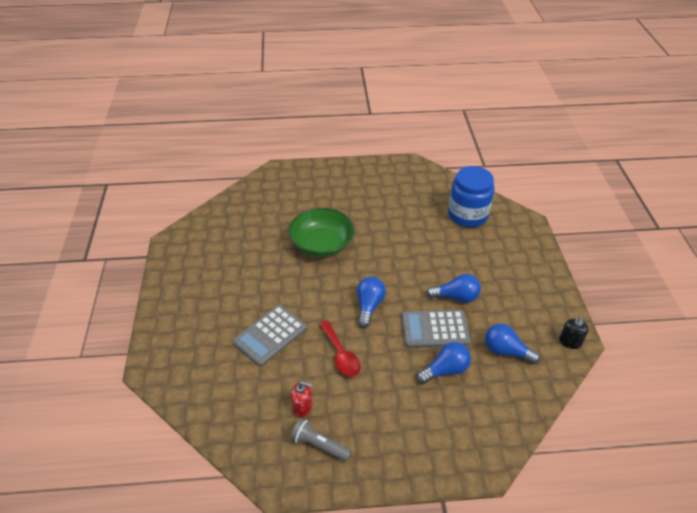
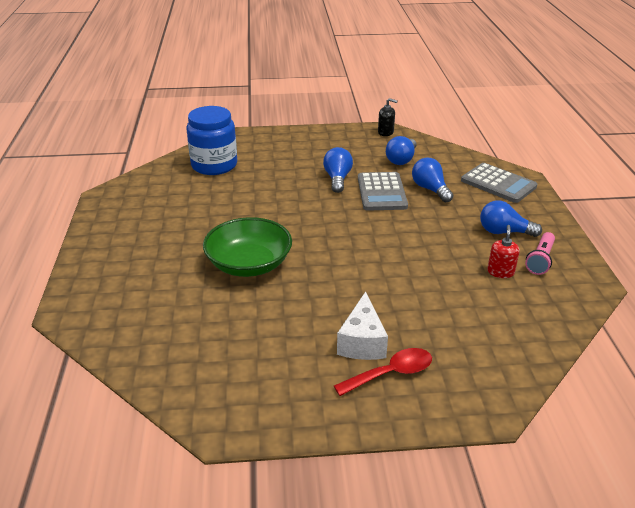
camera: 90 degrees left, 10 degrees down
grey calculator [233,305,307,366] -> grey calculator moved to [461,163,537,203]
grey flashlight [290,418,351,462] -> pink flashlight [525,232,555,275]
red spoon [319,320,361,377] -> red spoon moved to [334,348,432,396]
blue light bulb [357,277,386,328] -> blue light bulb moved to [480,201,542,237]
none -> white cheese [337,292,388,360]

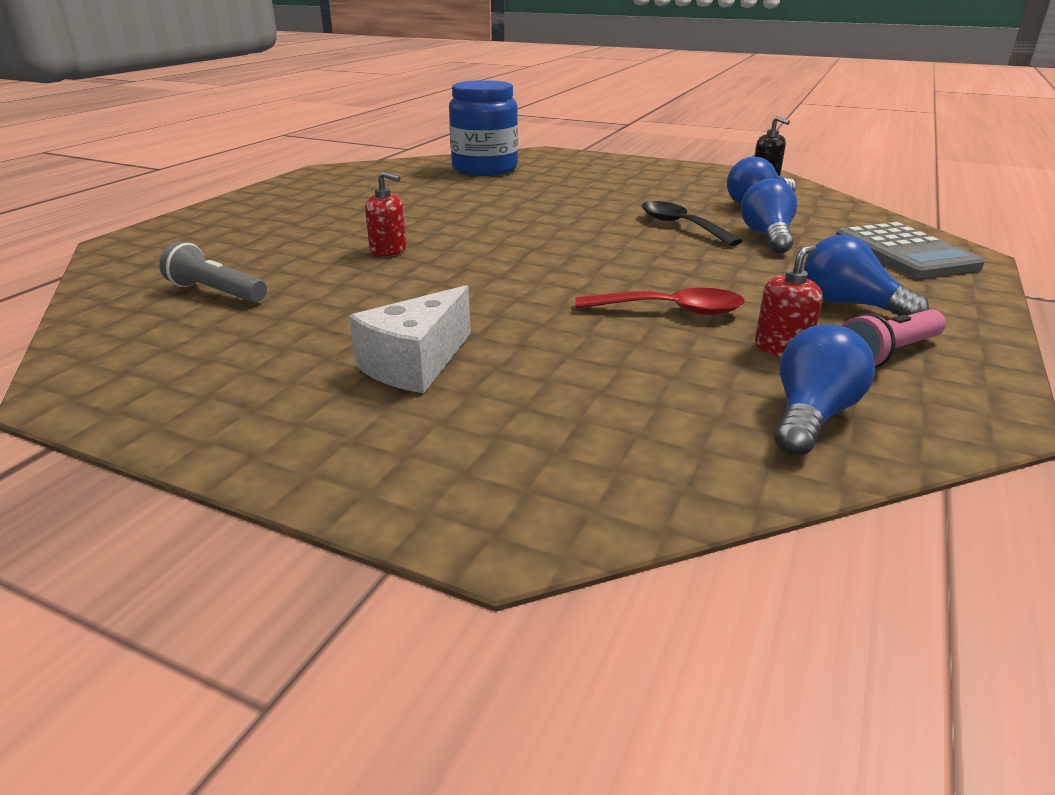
camera: 30 degrees right, 5 degrees down
green bowl [203,217,292,277] -> red soap dispenser [365,171,406,257]
blue light bulb [323,147,353,193] -> blue light bulb moved to [774,324,875,456]
red spoon [334,348,432,396] -> red spoon moved to [575,288,745,315]
grey calculator [358,172,408,211] -> black spoon [642,201,743,246]
none -> grey flashlight [159,242,267,303]

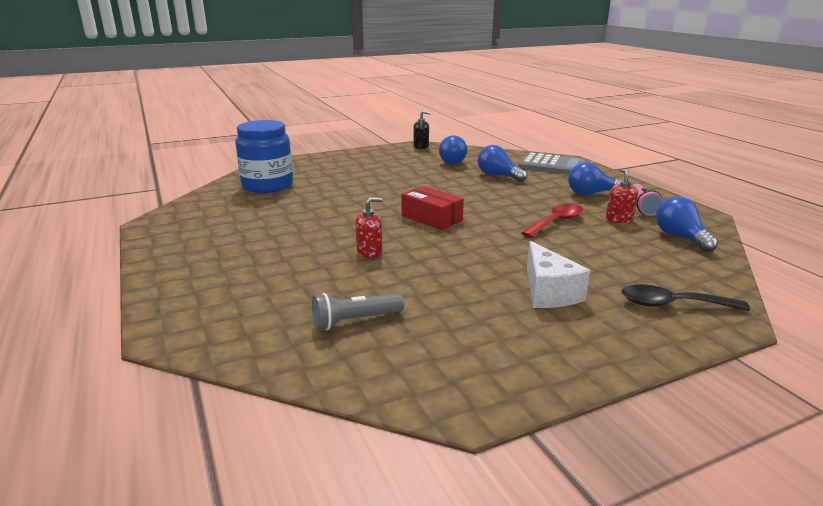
camera: 50 degrees left, 5 degrees down
black spoon [642,201,743,246] -> black spoon moved to [622,284,750,311]
none -> red box [401,186,464,230]

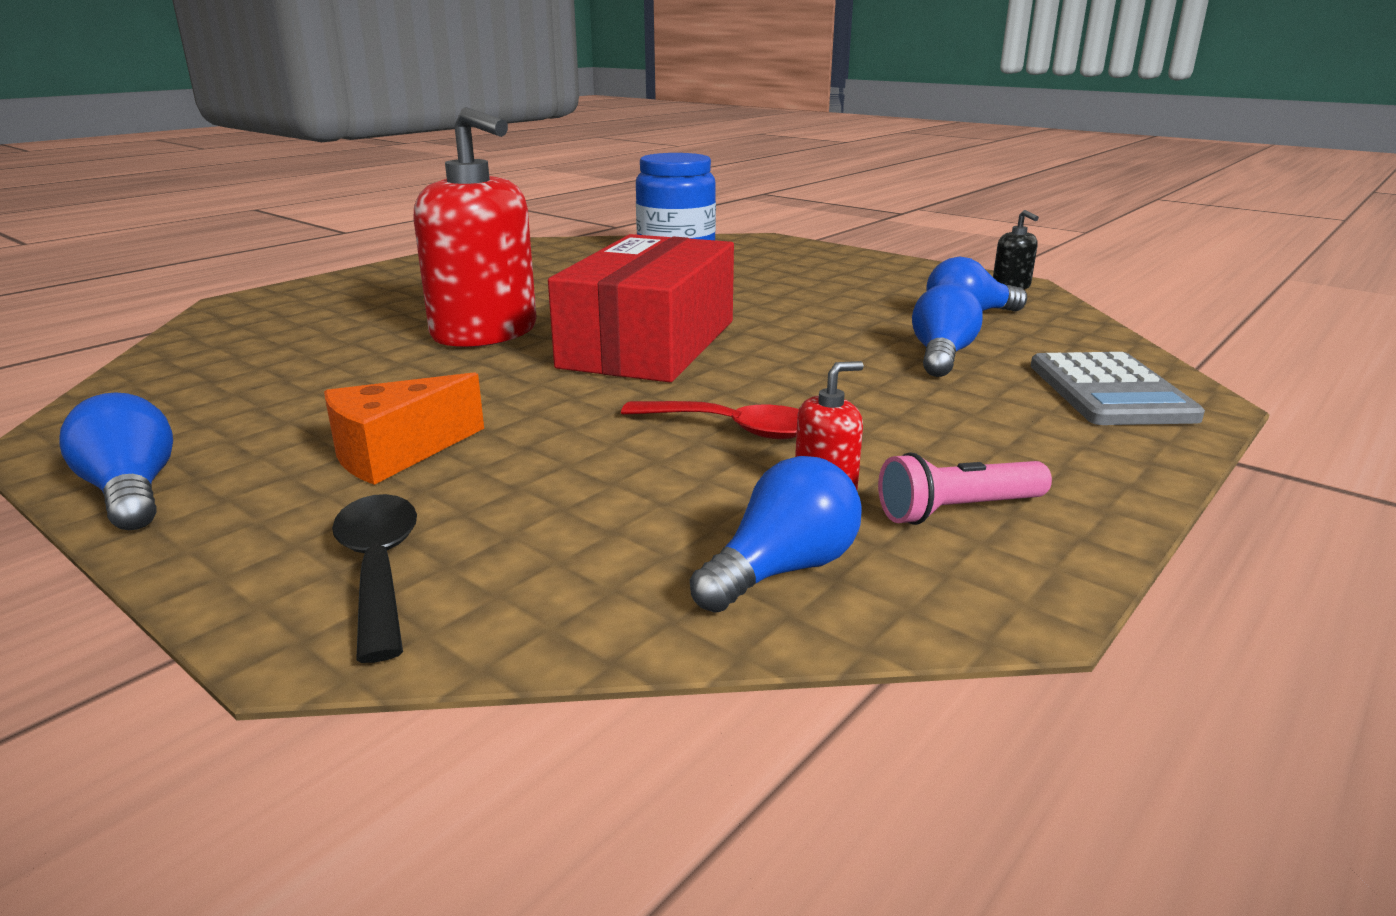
camera: 65 degrees right, 0 degrees up
grey flashlight [312,293,404,330] -> none
red soap dispenser [355,198,383,258] -> red soap dispenser [413,107,537,347], size x2.38
red box [401,186,464,230] -> red box [548,234,734,382], size x1.98
white cheese [527,241,590,308] -> orange cheese [324,372,484,485]
blue light bulb [568,162,624,195] -> blue light bulb moved to [59,392,173,530]

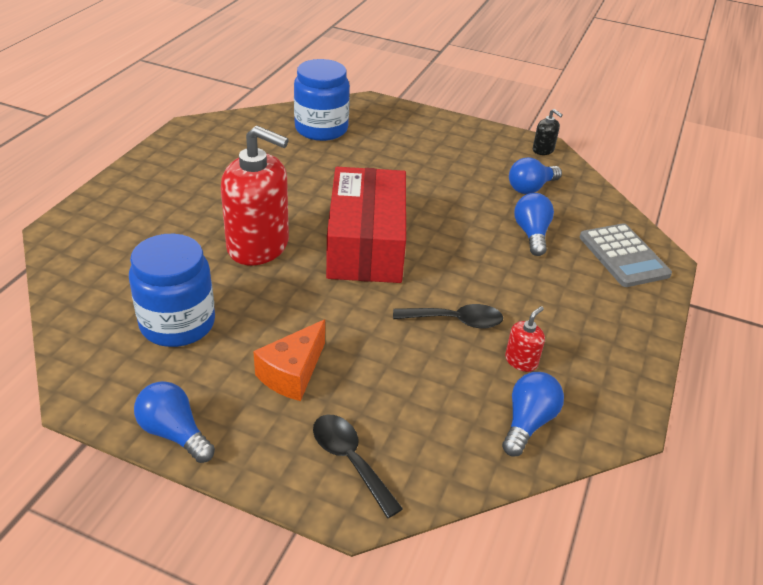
camera: 20 degrees left, 15 degrees up
red spoon [621,401,799,439] -> black spoon [393,304,503,328]
pink flashlight [878,452,1052,525] -> none
none -> blue jar [129,234,215,347]

